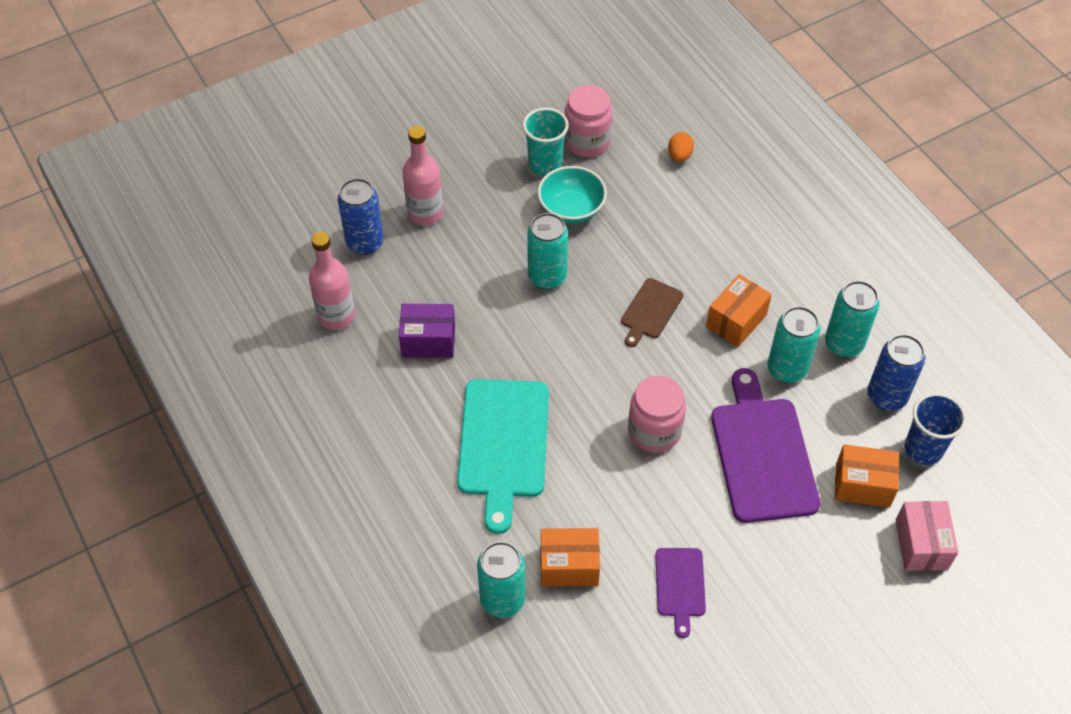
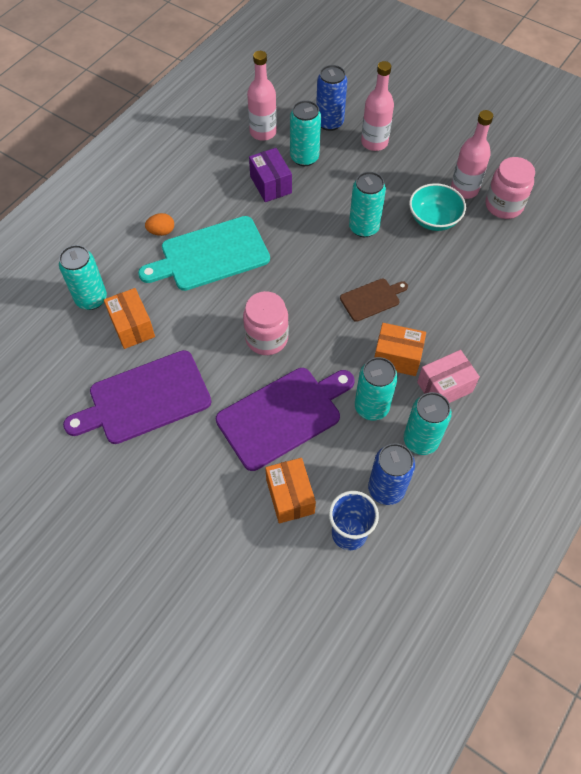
camera: 65 degrees right, 5 degrees up
turquoise cup [523,108,569,175] -> pink bottle [451,110,493,199]
brown cutting board [621,278,683,347] -> brown cutting board turned 150 degrees clockwise [340,278,408,322]
purple cutting board [655,548,706,638] -> purple cutting board [63,350,211,444], size x1.92
orange egg [668,132,694,162] -> orange egg moved to [145,213,174,236]
pink box [895,501,958,571] -> pink box moved to [417,350,480,403]
none -> turquoise can [290,100,321,166]

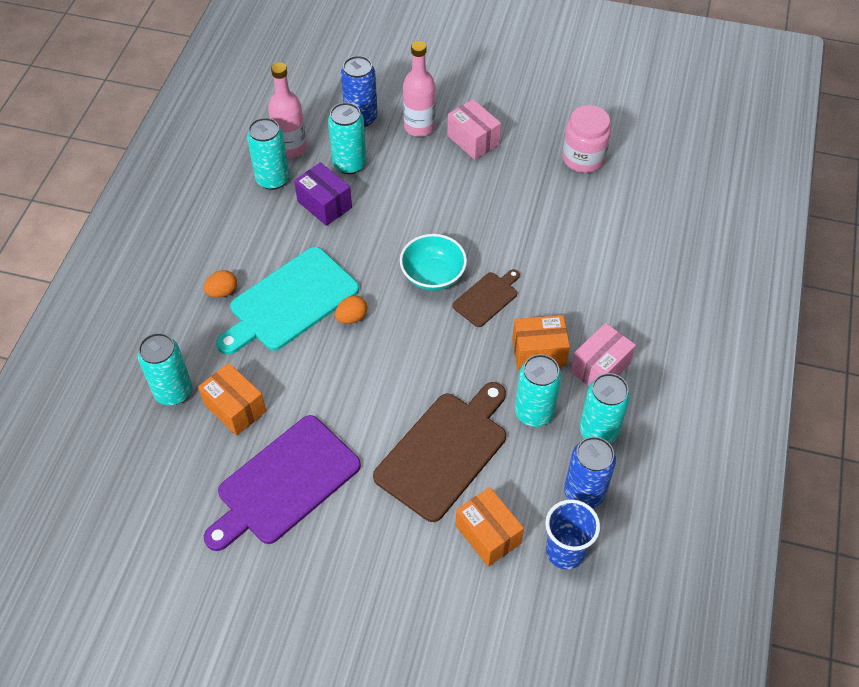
camera: 20 degrees left, 5 degrees down
purple cutting board [216,368,354,471] -> brown cutting board [373,382,506,522]
pink jar [243,291,289,355] -> none
turquoise can [349,172,386,237] -> turquoise can moved to [247,118,289,190]
turquoise bowl [409,183,466,231] -> turquoise bowl moved to [400,234,467,291]
pink bottle [451,110,493,199] -> none
none -> orange egg [335,296,367,324]
none -> pink box [447,99,501,160]

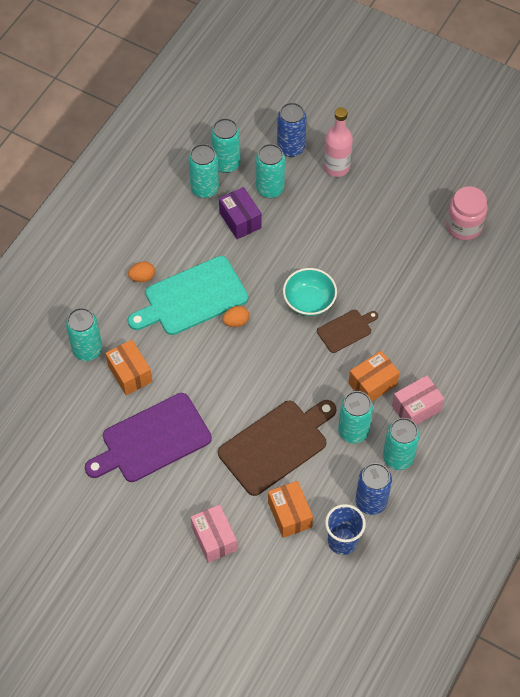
camera: 15 degrees right, 5 degrees up
pink bottle [268,62,307,158] -> turquoise can [211,118,240,173]
pink box [447,99,501,160] -> pink box moved to [191,504,237,563]
orange box [512,315,570,370] -> orange box turned 45 degrees counterclockwise [348,351,400,401]

